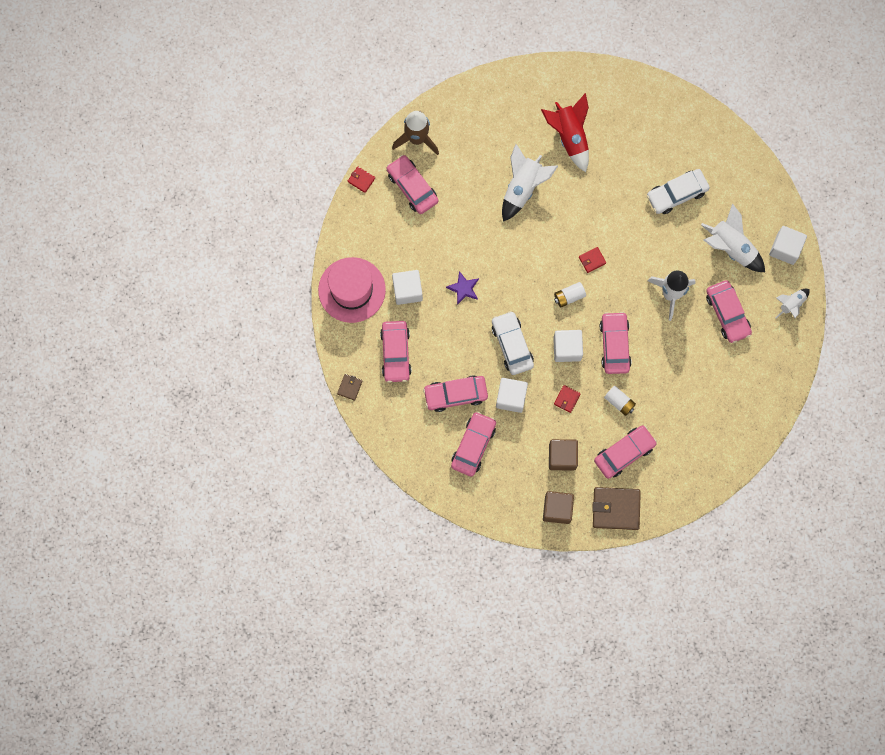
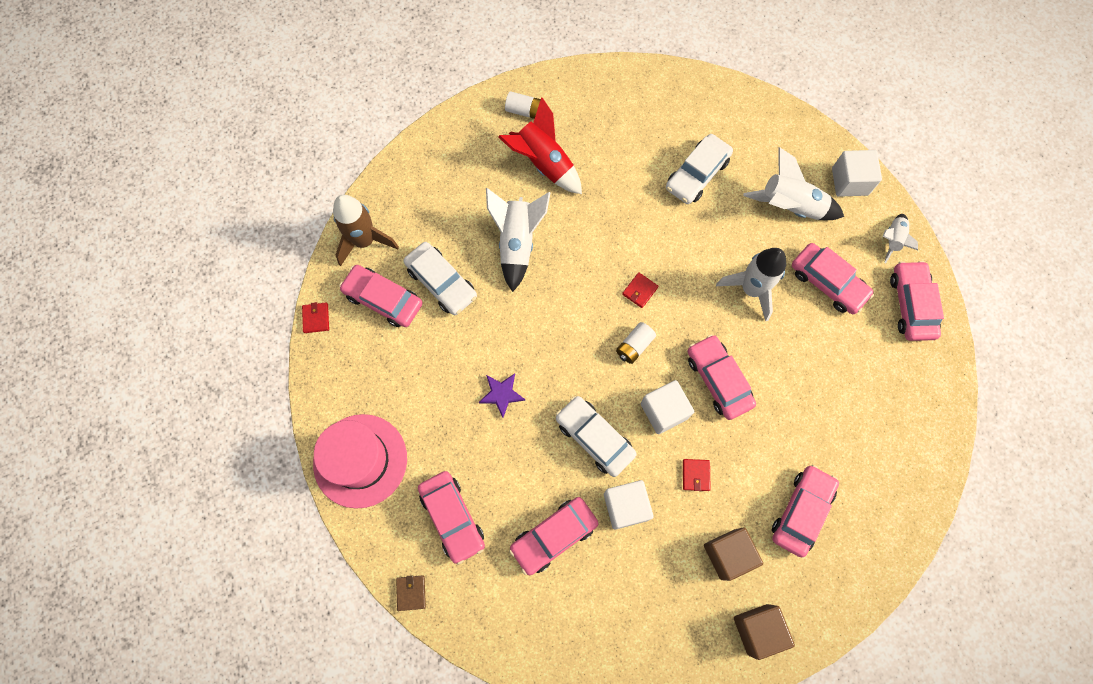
camera: 25 degrees left, 5 degrees down
red wallet [348,167,375,193] -> red wallet turned 75 degrees clockwise [302,302,329,333]
white cube [392,270,423,305] -> none
pink car [451,412,496,477] -> pink car moved to [890,261,944,341]
brown wallet [592,487,641,530] -> none
white battery [604,386,636,416] -> white battery moved to [505,91,541,119]
none -> white car [403,242,477,315]

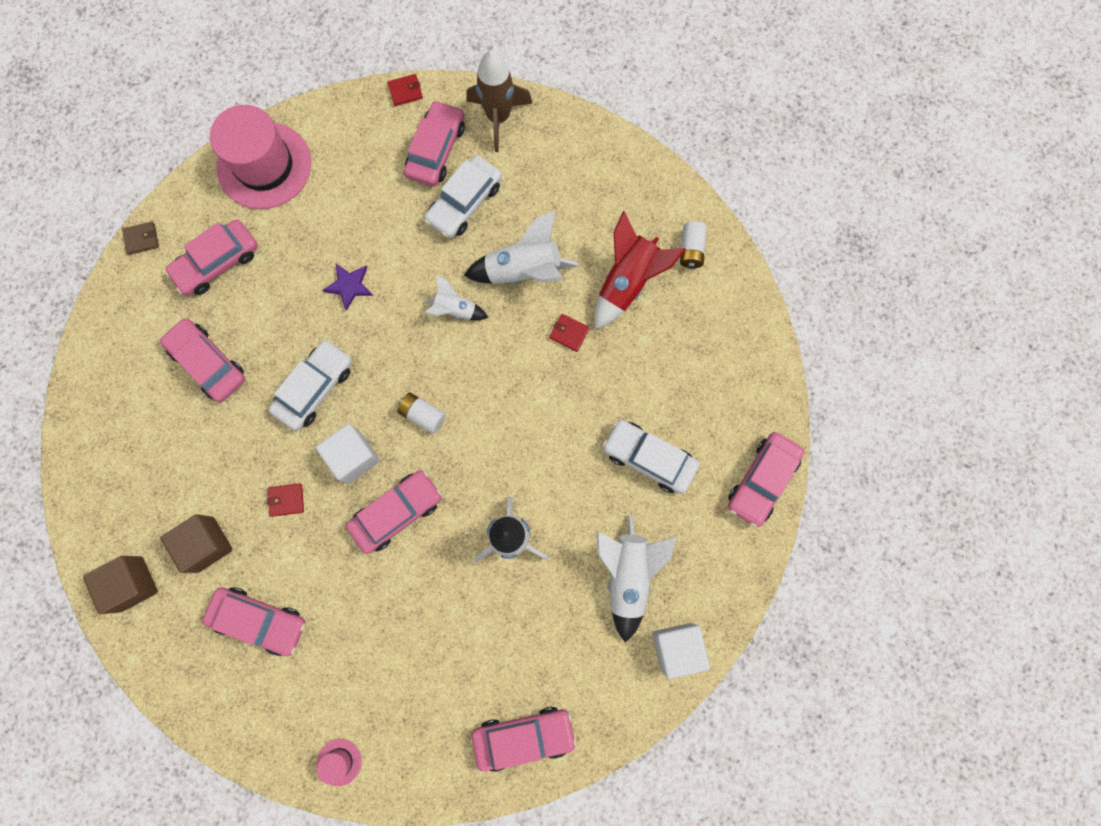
camera: 80 degrees right, 5 degrees up
white cube [604,480,654,530] -> none
red wallet [622,272,659,308] -> red wallet moved to [549,314,590,352]
pink car [792,243,874,314] -> pink car moved to [728,432,804,528]
white rocket [883,214,918,263] -> white rocket moved to [424,275,489,320]
none -> pink hat [317,739,362,786]

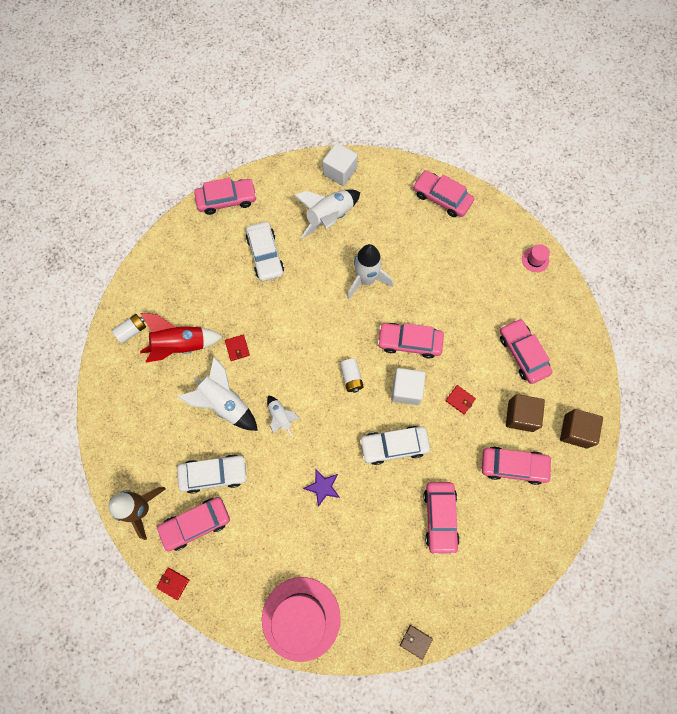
camera: 135 degrees left, 5 degrees down
pink car [165,220,258,296] -> pink car moved to [482,447,552,485]

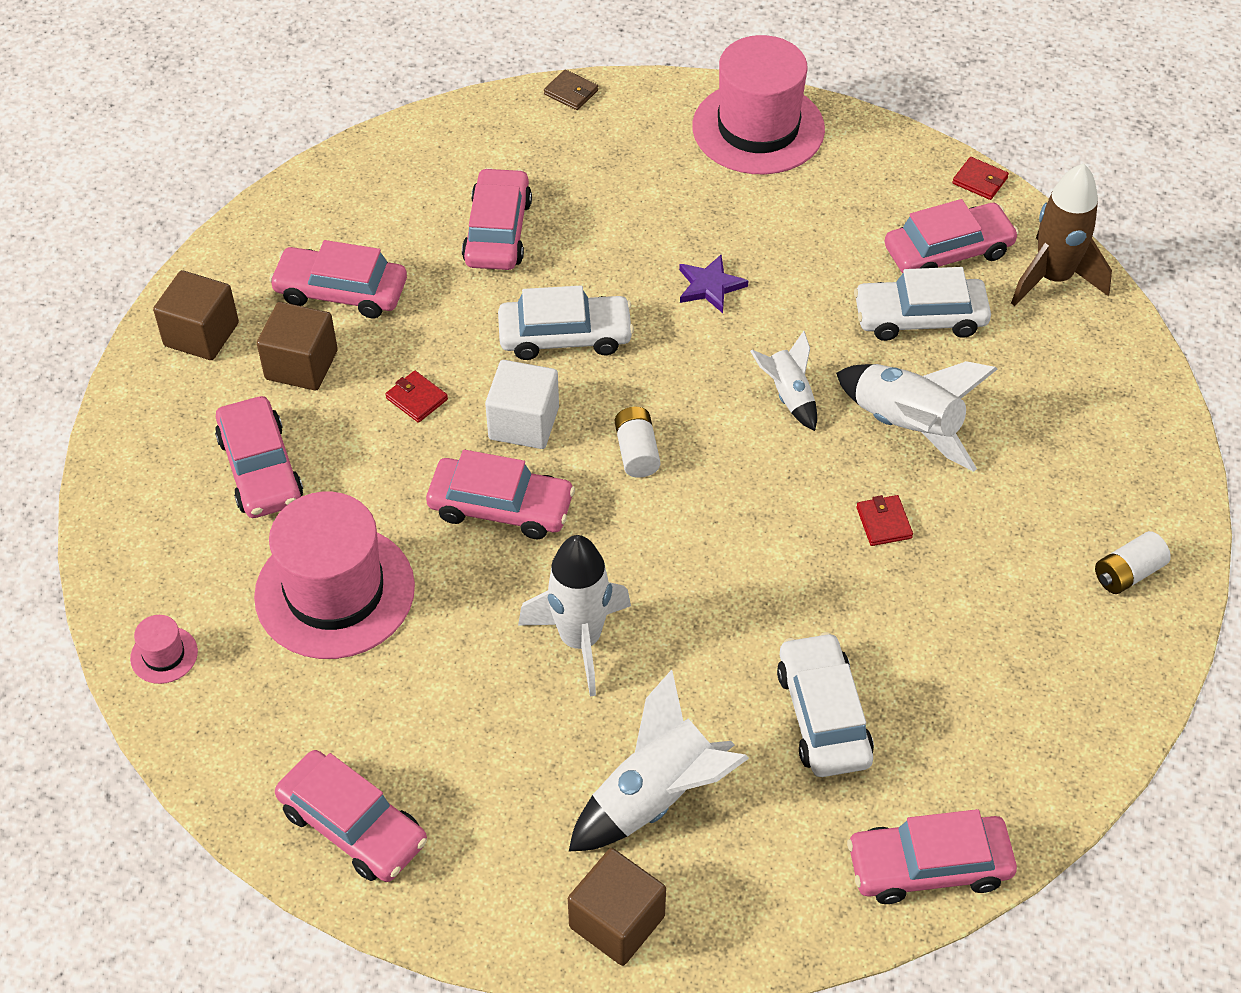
camera: 175 degrees left, 20 degrees down
red rocket [140,313,223,363] -> none
white cube [323,143,358,186] -> brown cube [568,848,666,966]
none -> pink hat [254,492,415,659]

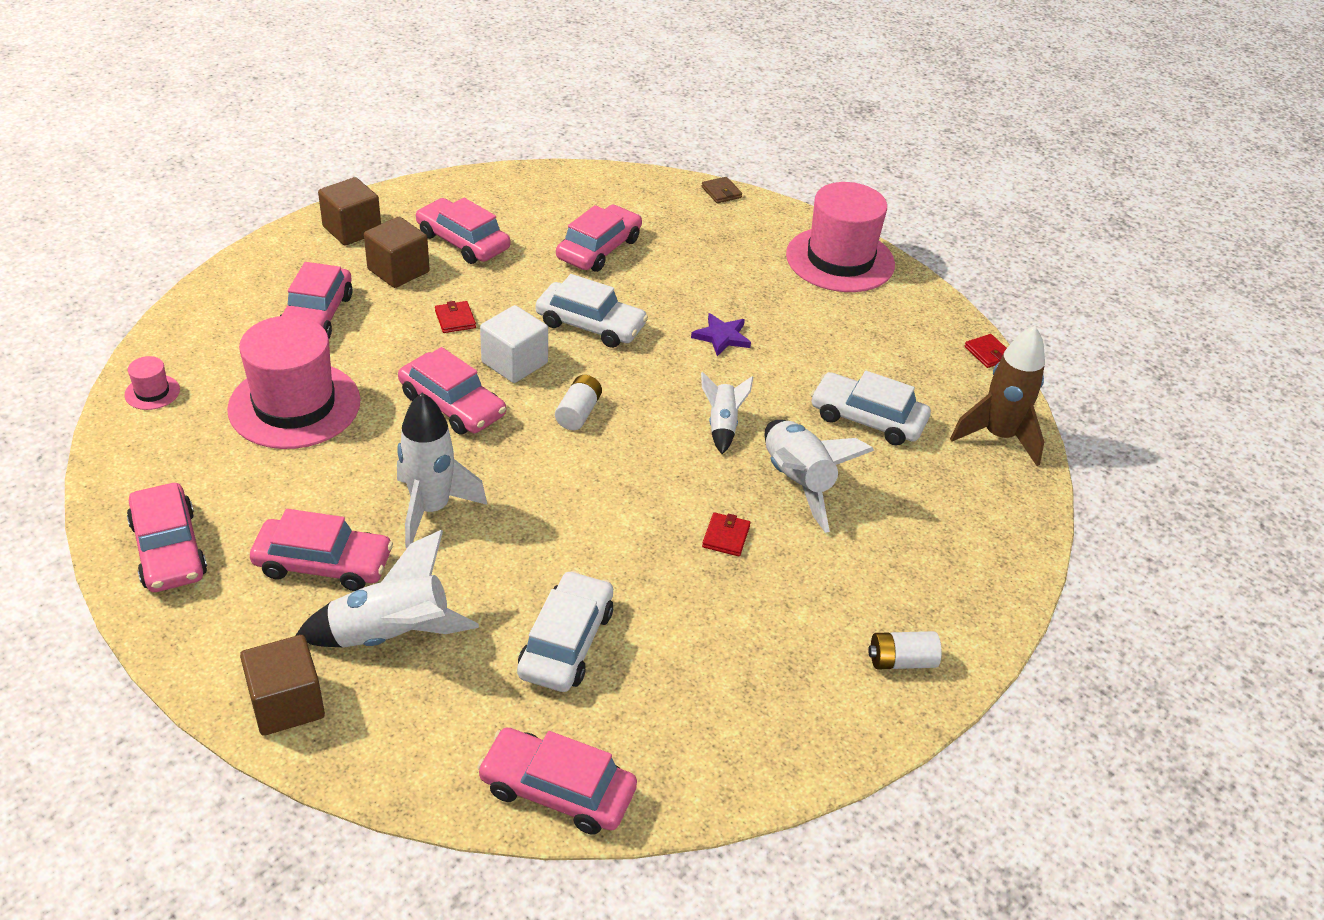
camera: 25 degrees right, 10 degrees down
pink car [885,199,1019,273] -> pink car moved to [250,509,393,591]

